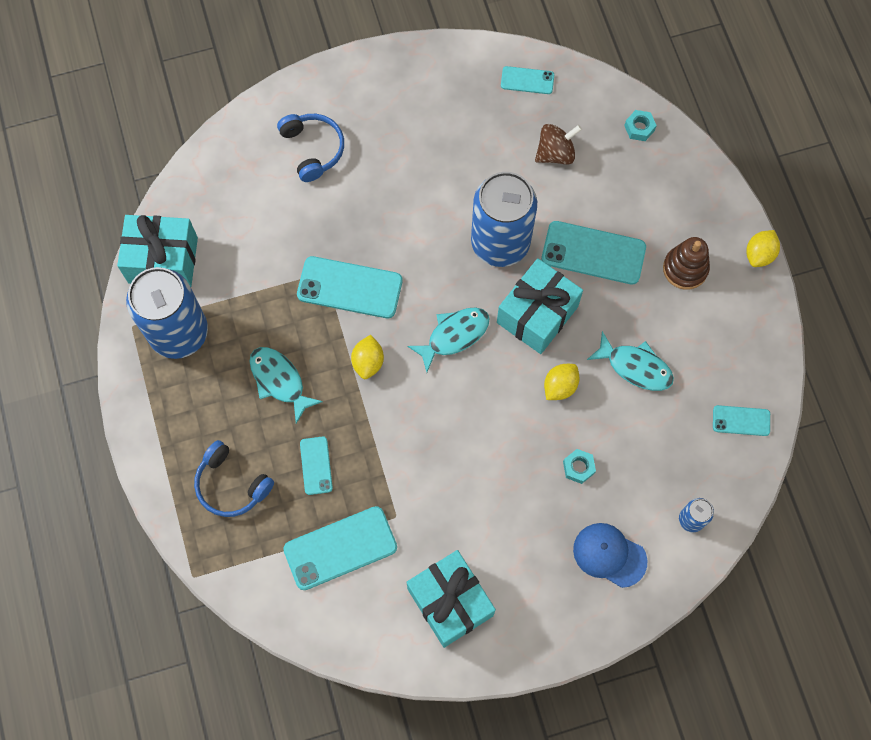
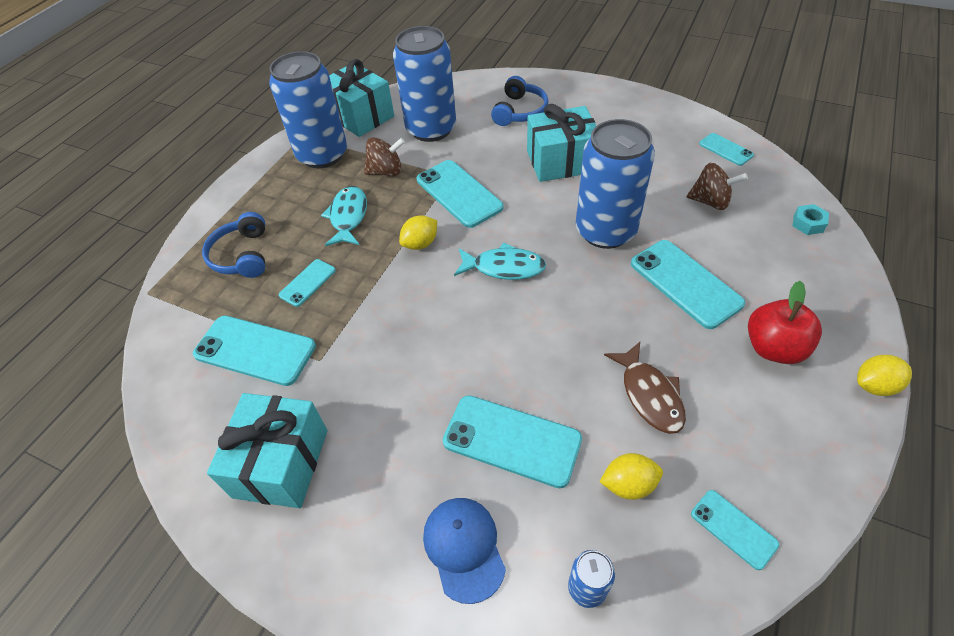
camera: 45 degrees right, 20 degrees down
turquoise gift [497,258,583,354] -> turquoise gift moved to [527,104,596,182]
yellow lemon [544,364,579,400] -> yellow lemon moved to [599,453,663,500]
turquoise nut [563,449,596,484] -> turquoise phone [443,395,582,488]
turquoise fish [587,331,674,391] -> brown fish [604,342,686,434]
brown stacking toy [663,237,710,290] -> red apple [748,281,822,364]
none -> brown spinning top [364,137,405,176]
none -> blue can [393,26,456,142]

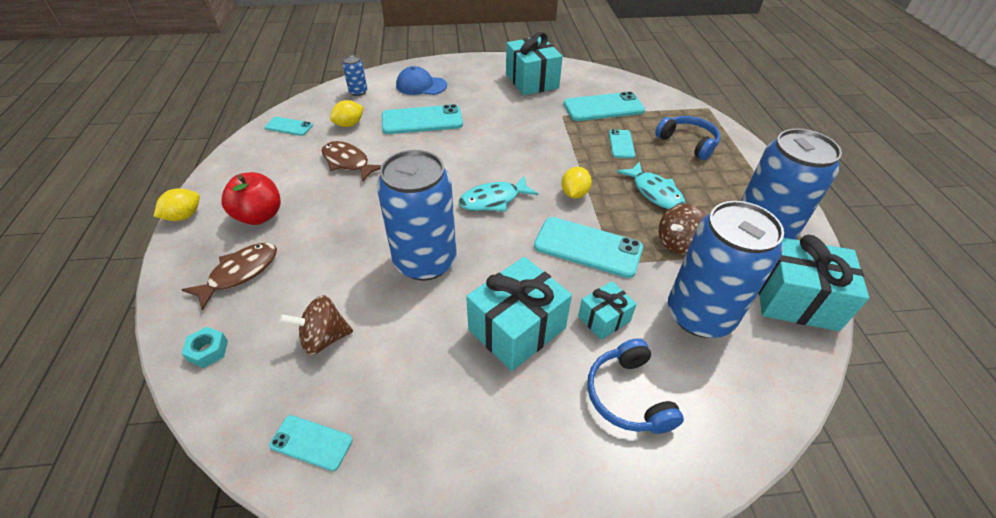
camera: 145 degrees right, 5 degrees down
blue cap [423,498,506,604] -> blue cap turned 150 degrees clockwise [396,66,447,95]
turquoise phone [631,240,745,329] -> none
none -> brown fish [181,243,277,311]
none -> turquoise gift [578,281,637,340]

